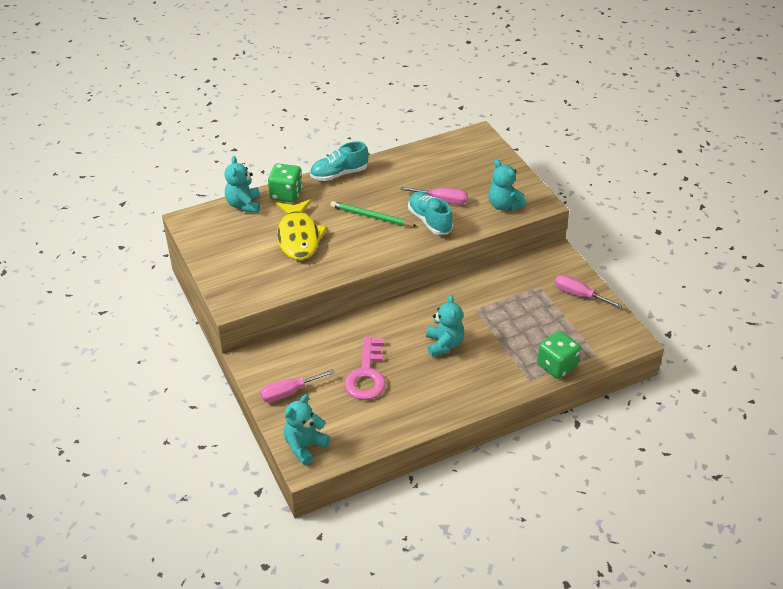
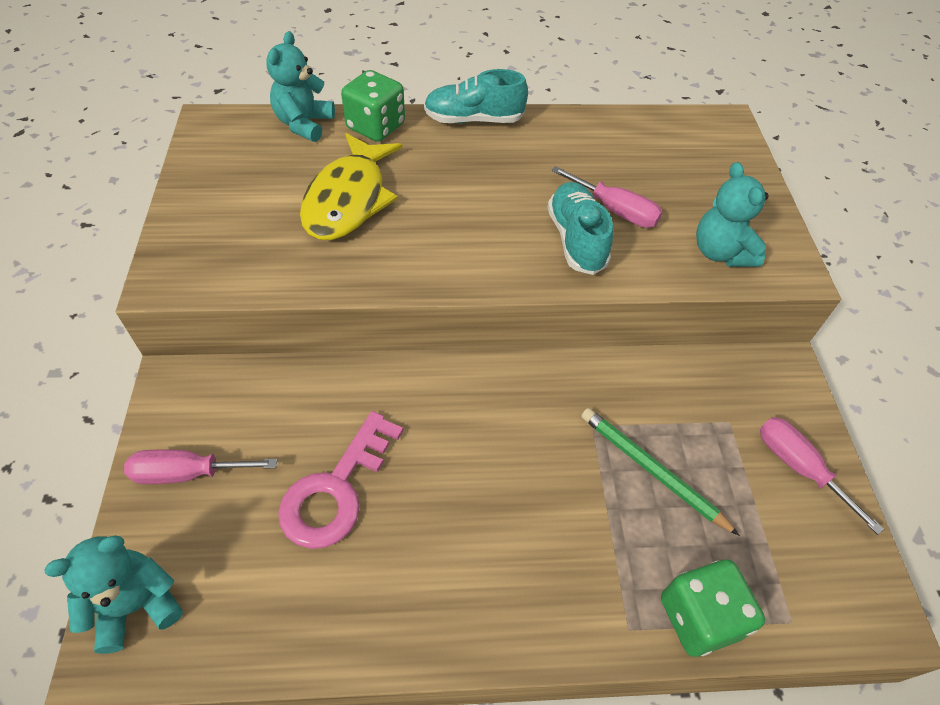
camera: 20 degrees right, 10 degrees up
green pencil [330,201,417,227] -> green pencil moved to [581,408,740,536]
turquoise teddy bear [426,295,464,357] -> none

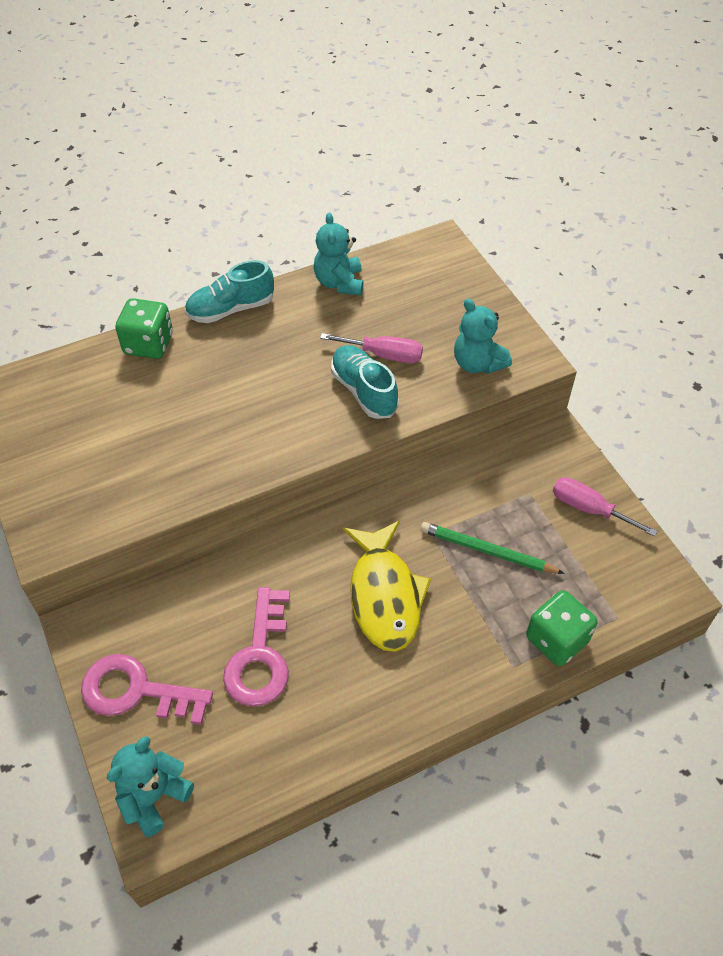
camera: 20 degrees left, 0 degrees up
pink screwdriver [124,449,277,484] -> pink key [81,654,213,725]
turquoise teddy bear [266,31,335,142] -> turquoise teddy bear moved to [314,213,363,295]
yellow fish [300,133,402,240] -> yellow fish moved to [343,521,431,652]

